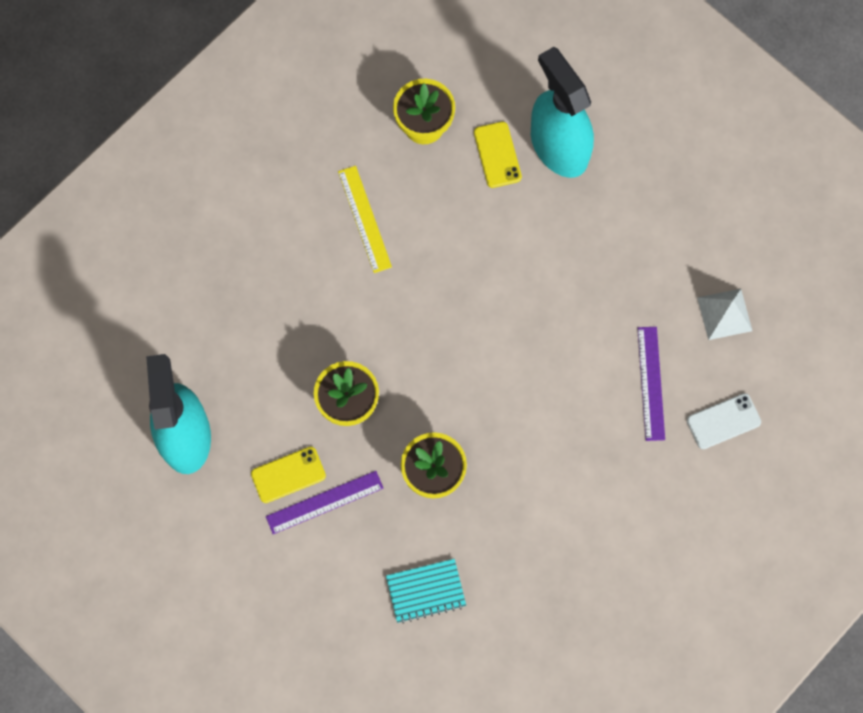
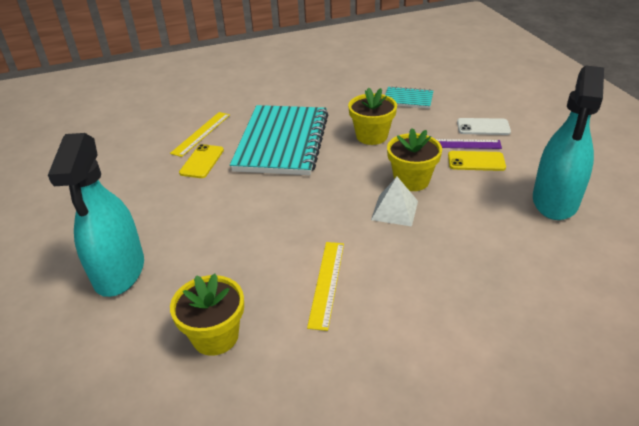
camera: 150 degrees left, 35 degrees down
yellow phone [474,122,522,188] -> yellow phone moved to [179,144,224,178]
purple ruler [638,327,665,441] -> yellow ruler [170,112,230,157]
white phone [687,393,761,449] -> white phone moved to [457,118,511,135]
white pyramid [697,289,752,340] -> white pyramid moved to [371,177,418,226]
none -> turquoise notebook [230,105,328,175]

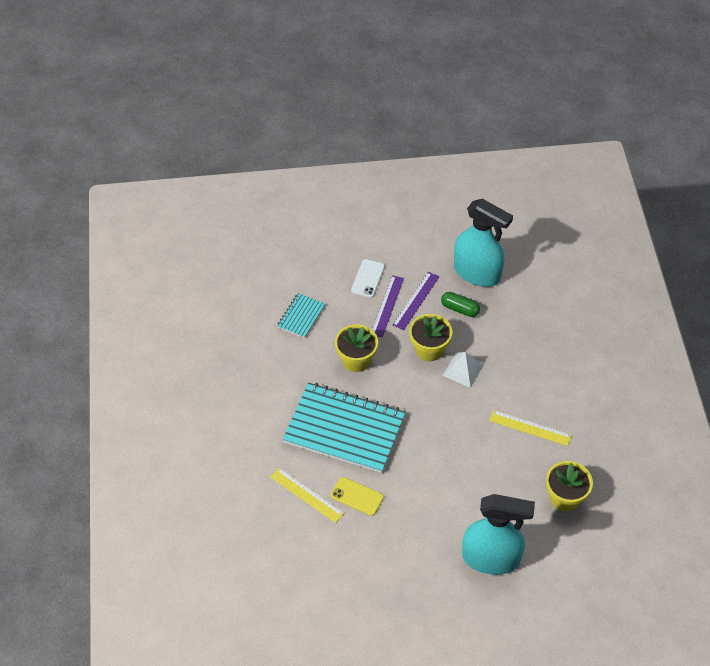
camera: 80 degrees left, 15 degrees up
yellow phone [448,151,506,171] -> purple ruler [393,272,439,330]
none -> green capsule [441,292,480,317]

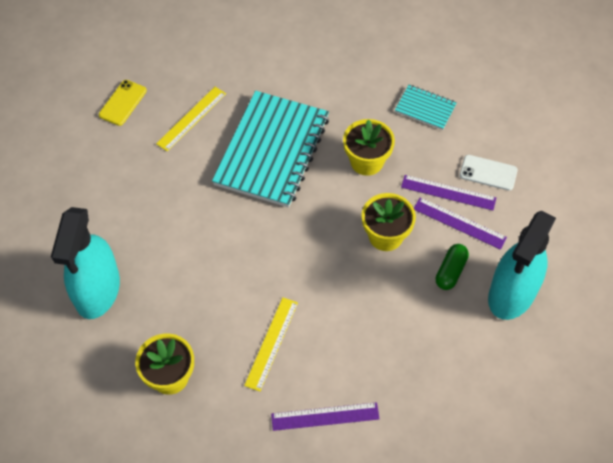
camera: 90 degrees right, 5 degrees up
yellow phone [331,477,384,516] -> yellow phone moved to [99,80,147,126]
white pyramid [443,352,484,388] -> none
none -> purple ruler [271,402,380,431]

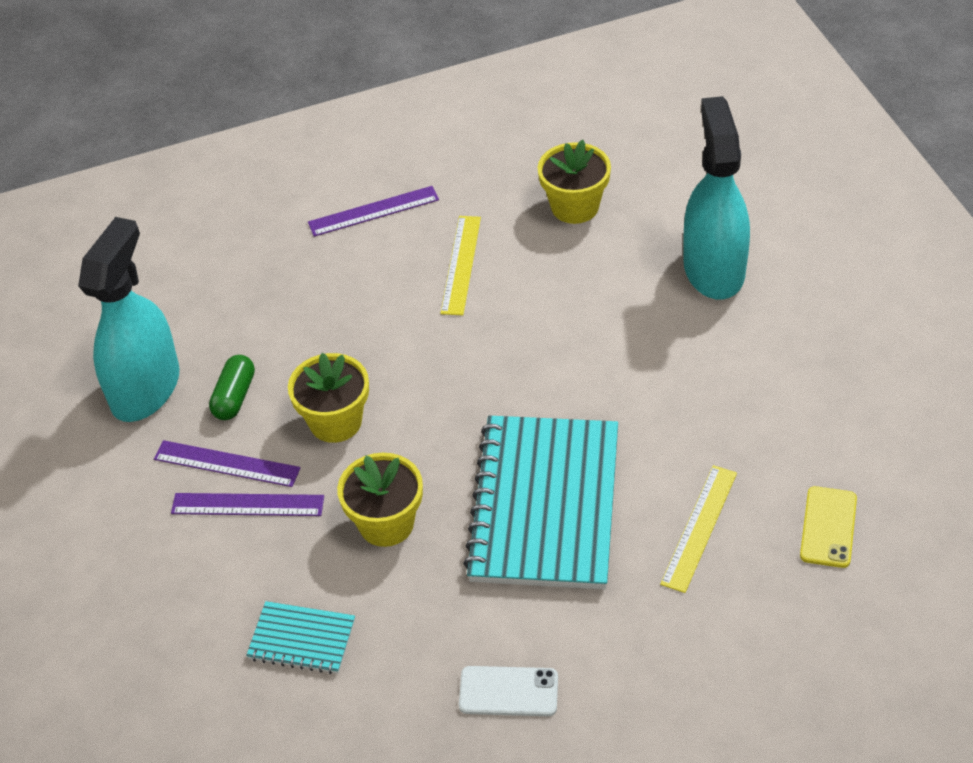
camera: 170 degrees right, 10 degrees down
white phone [460,155,518,191] -> white phone moved to [459,666,558,716]

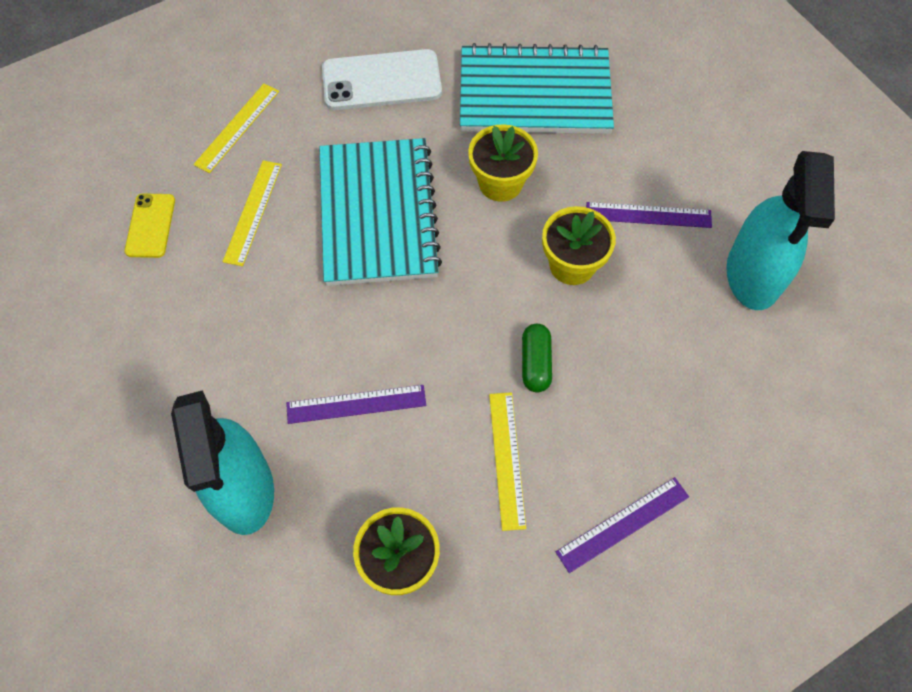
camera: 165 degrees right, 15 degrees up
purple ruler [171,493,324,516] -> purple ruler moved to [286,385,426,424]
green capsule [209,355,255,420] -> green capsule moved to [522,324,552,392]
turquoise notebook [246,601,355,674] -> turquoise notebook [460,43,614,134], size x2.19
white phone [459,666,558,716] -> white phone [322,49,442,110], size x1.73
none -> yellow ruler [193,84,279,173]

